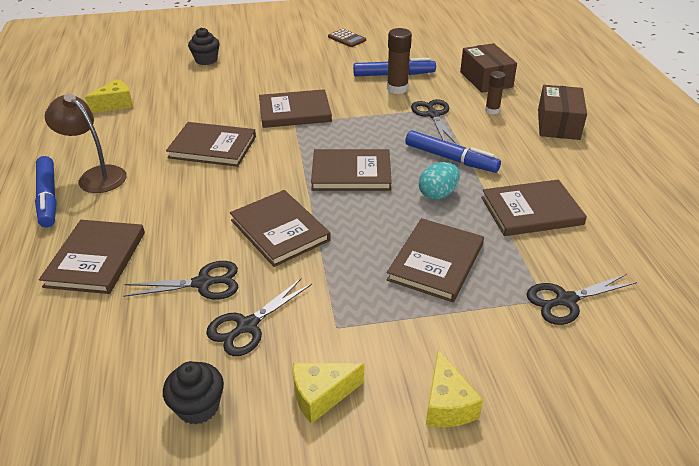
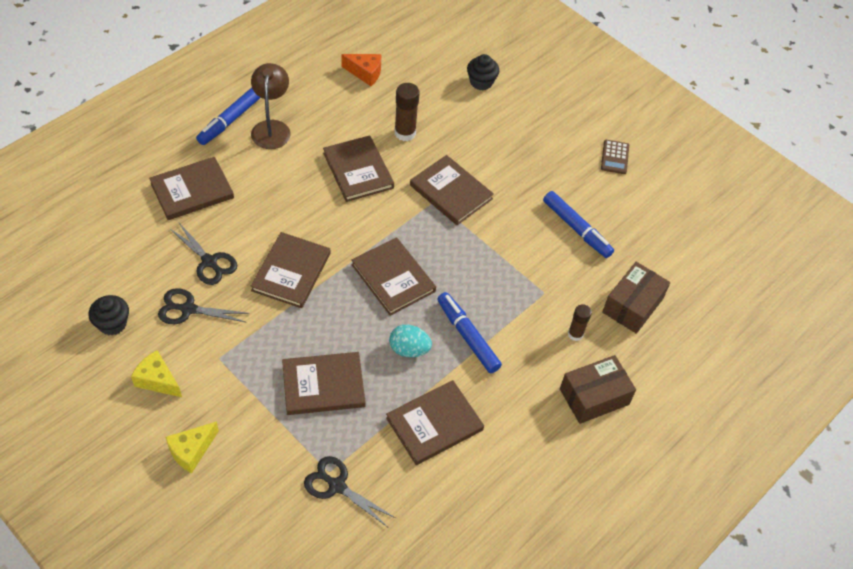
camera: 50 degrees right, 15 degrees up
yellow cheese [85,79,133,113] -> orange cheese [341,54,381,86]
brown glue stick [387,28,412,94] -> brown glue stick moved to [394,83,420,141]
blue marker [405,130,501,173] -> blue marker turned 150 degrees clockwise [437,292,502,373]
black scissors [411,99,456,144] -> none
brown book [481,180,587,236] -> brown book turned 75 degrees counterclockwise [386,380,484,465]

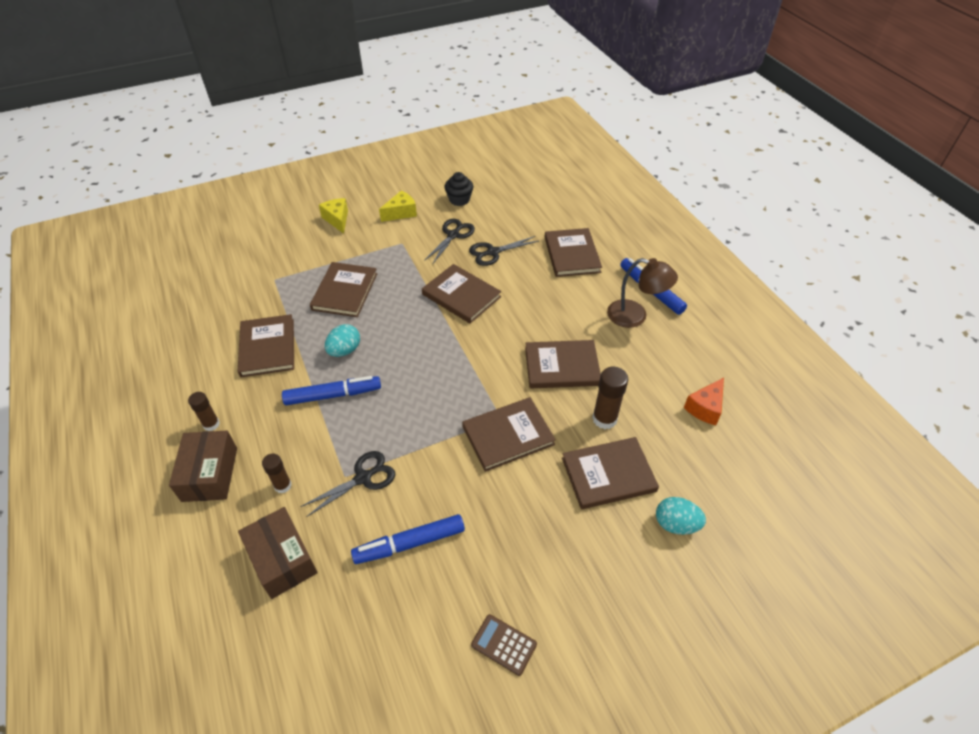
camera: 115 degrees right, 5 degrees down
black scissors [304,456,395,527] -> black scissors moved to [300,451,395,517]
brown book [351,237,436,316] -> brown book moved to [562,437,659,509]
black cupcake [467,54,499,90] -> turquoise egg [656,497,706,535]
none -> brown glue stick [188,392,220,431]

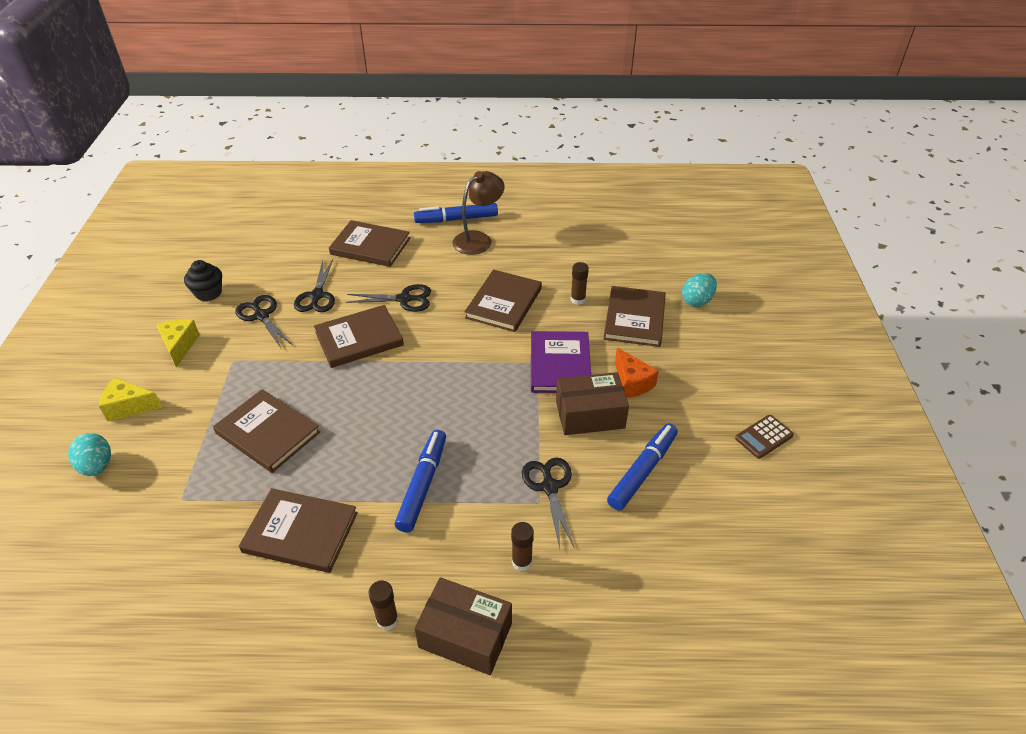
camera: 65 degrees left, 5 degrees down
brown box [238,507,318,599] -> brown box moved to [556,372,629,435]
turquoise egg [325,324,360,357] -> turquoise egg moved to [68,433,111,476]
blue marker [351,514,465,564] -> blue marker turned 150 degrees counterclockwise [607,424,678,511]
brown book [462,397,556,472] -> purple book [531,331,591,393]
brown glue stick [592,367,628,429] -> brown glue stick [571,262,589,305], size x0.64
orange cheese [684,378,724,425] -> orange cheese moved to [615,348,659,398]
none -> black scissors [346,284,431,312]

